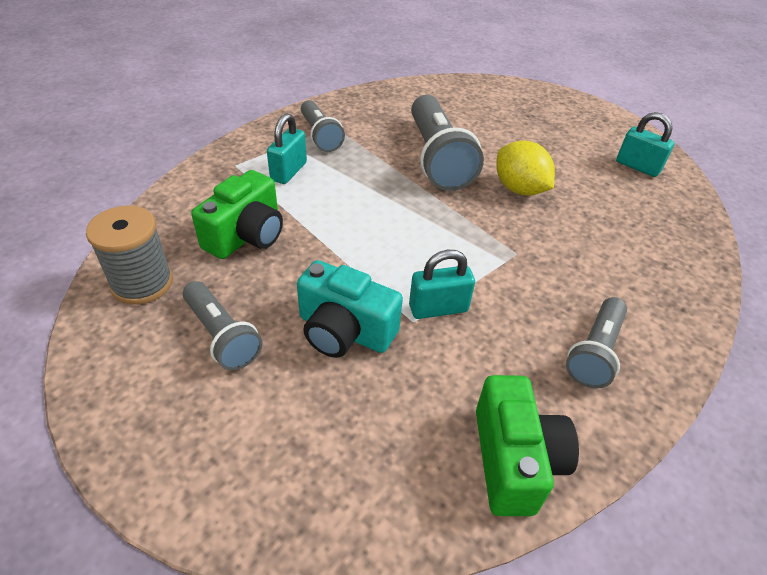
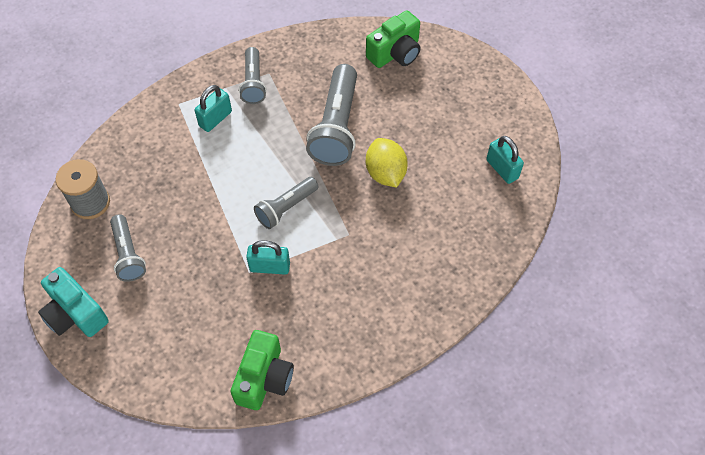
camera: 20 degrees right, 15 degrees up
green camera [191,170,283,259] -> green camera moved to [366,10,421,68]
turquoise camera [297,260,403,358] -> turquoise camera moved to [38,267,109,337]
grey flashlight [566,297,627,388] -> grey flashlight moved to [254,177,319,229]

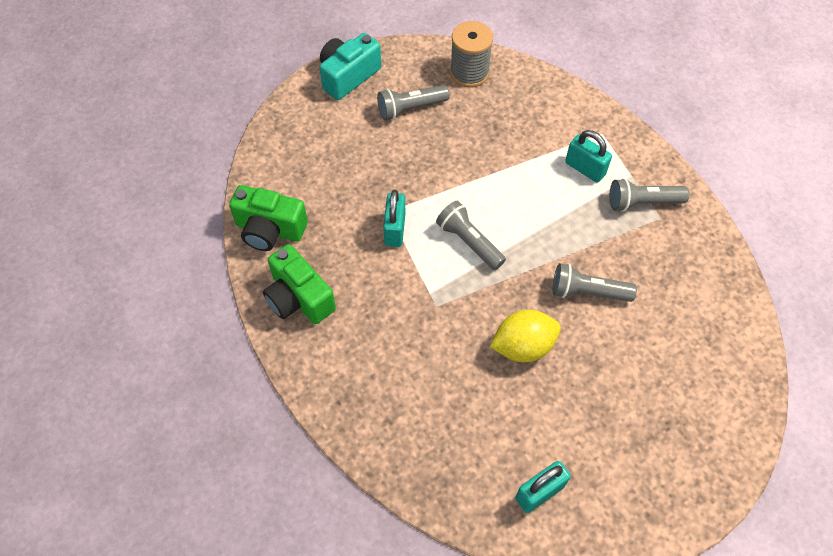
camera: 90 degrees right, 0 degrees up
grey flashlight [306,64,357,166] -> grey flashlight [553,263,637,302], size x0.59
green camera [366,10,421,68] -> green camera moved to [263,244,336,324]

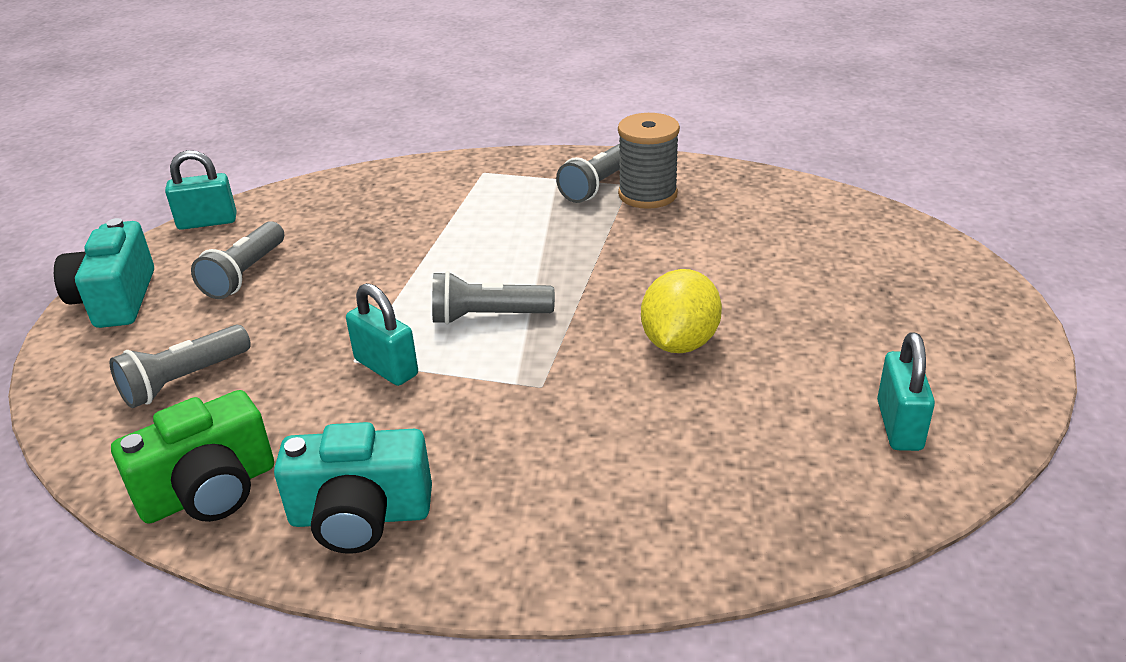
camera: 50 degrees left, 25 degrees down
green camera [263,244,336,324] -> turquoise camera [274,422,432,554]
grey spool [450,21,493,88] -> grey spool moved to [618,113,680,209]
grey flashlight [553,263,637,302] -> grey flashlight moved to [109,325,251,408]
turquoise padlock [565,130,612,183] -> turquoise padlock moved to [165,150,237,230]

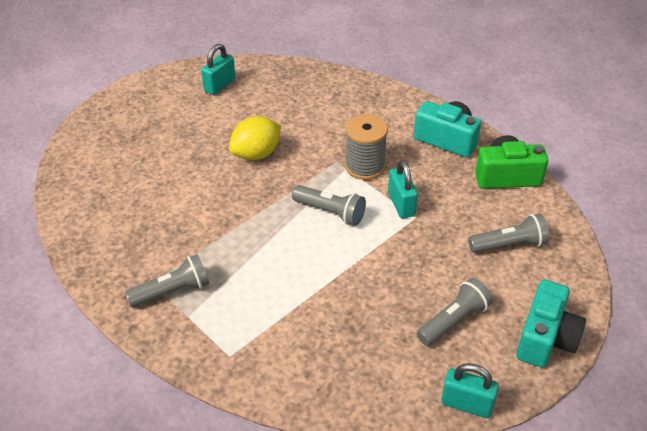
camera: 150 degrees left, 10 degrees up
grey spool [618,113,680,209] -> grey spool moved to [345,114,388,180]

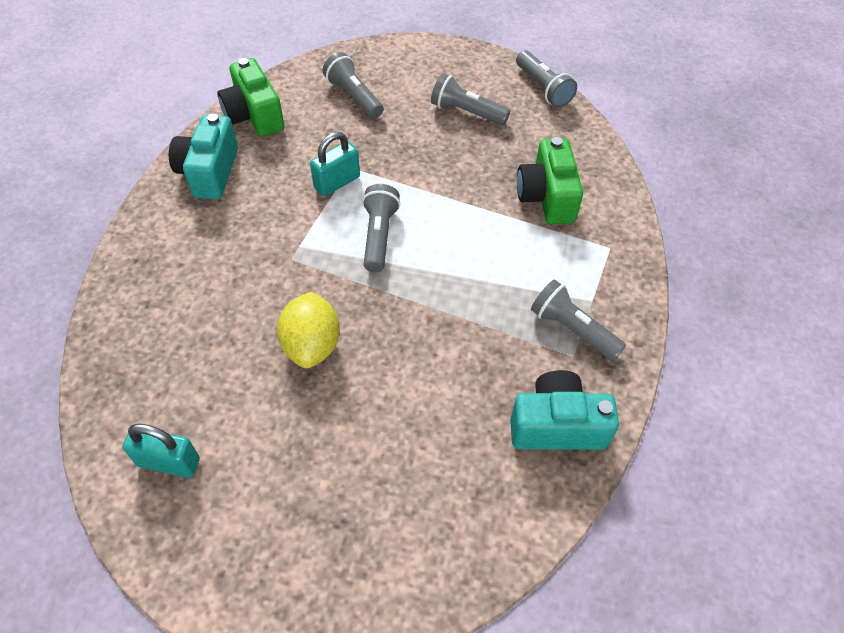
camera: 115 degrees left, 10 degrees up
yellow lemon [229,116,281,160] -> yellow lemon turned 60 degrees clockwise [277,292,340,368]
grey spool [345,114,388,180] -> none
turquoise padlock [441,363,499,418] -> grey flashlight [516,50,577,108]
turquoise camera [516,280,586,367] -> turquoise camera moved to [510,370,619,450]
none -> green camera [517,137,583,224]

